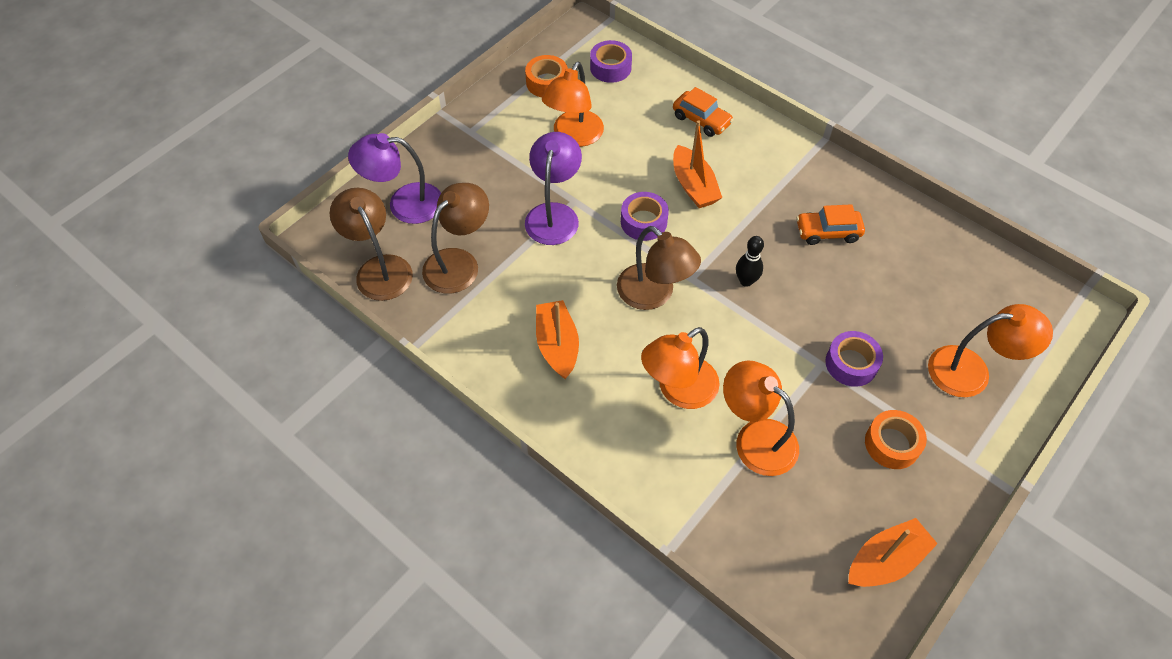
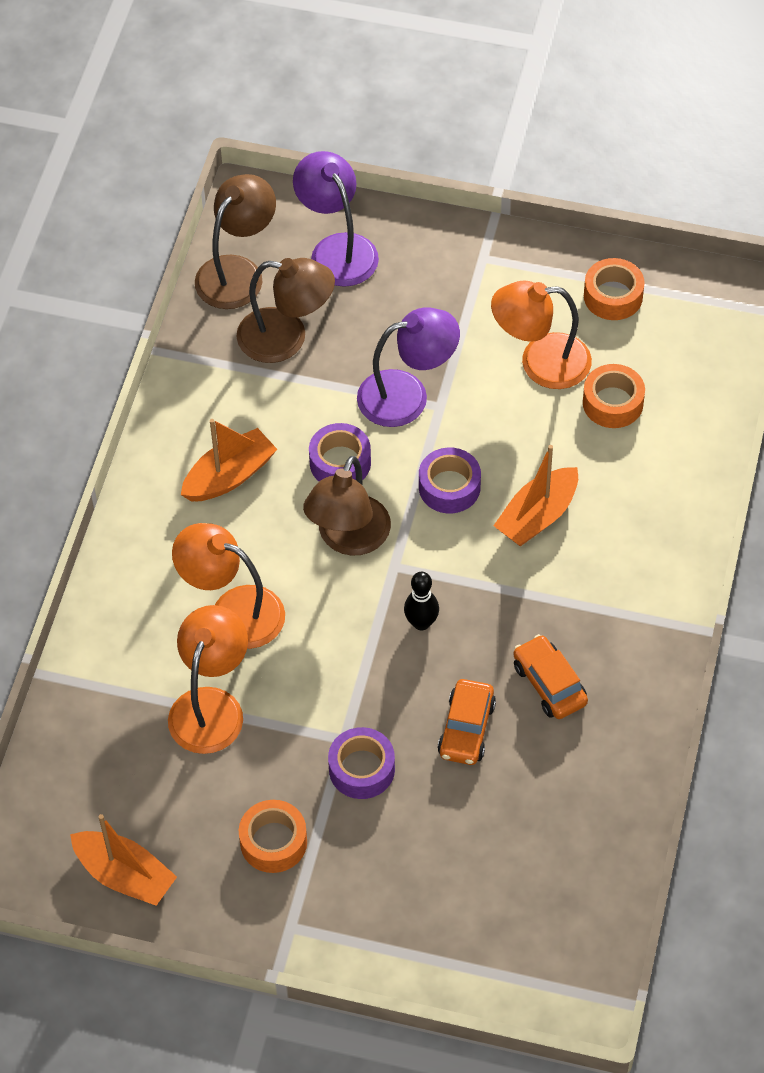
camera: 65 degrees right, 0 degrees up
purple tape [590,40,632,83] -> purple tape moved to [309,423,371,481]
orange car [673,87,734,137] -> orange car moved to [437,679,496,765]
orange lamp [928,304,1053,397] -> none
none -> orange tape [583,364,645,428]

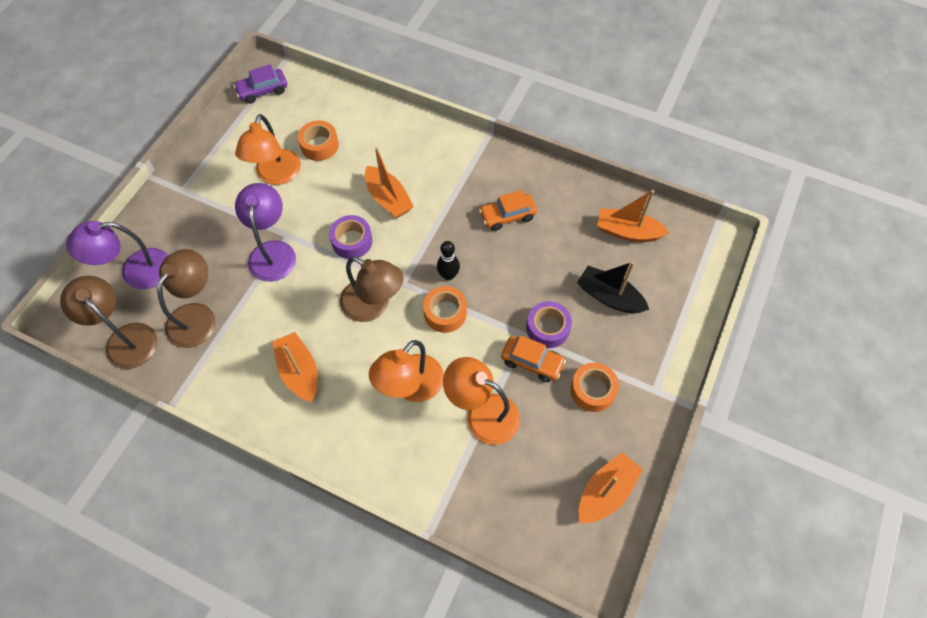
camera: 80 degrees left, 5 degrees up
purple tape [309,423,371,481] -> none
orange car [437,679,496,765] -> orange car moved to [501,335,566,382]
orange tape [584,258,645,320] -> orange tape moved to [423,286,467,333]
none -> purple car [234,64,287,104]
none -> black boat [577,261,649,313]
none -> orange boat [597,190,670,242]

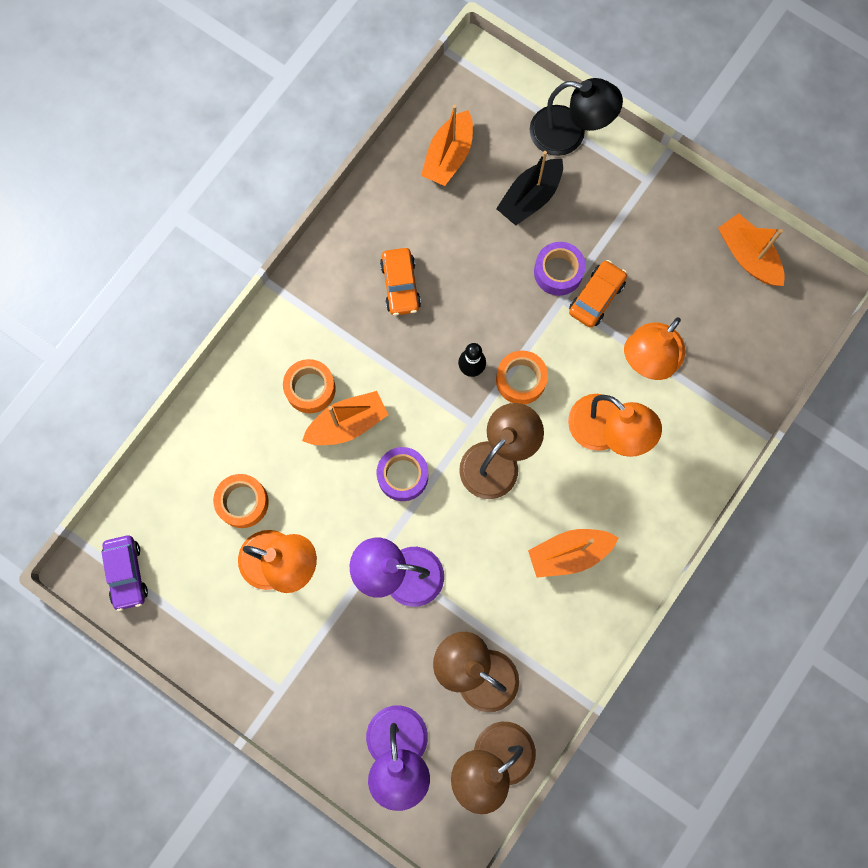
camera: 80 degrees left, 15 degrees up
orange tape [570,363,619,412] -> orange tape moved to [283,359,336,413]
none -> black lamp [529,78,623,156]

